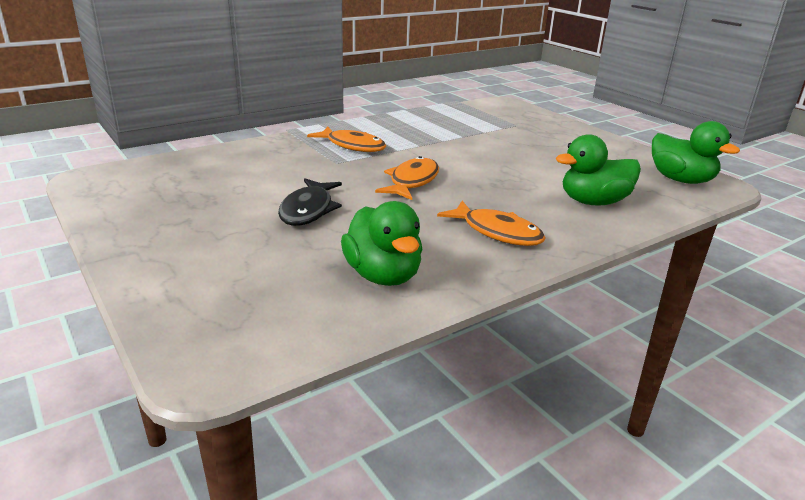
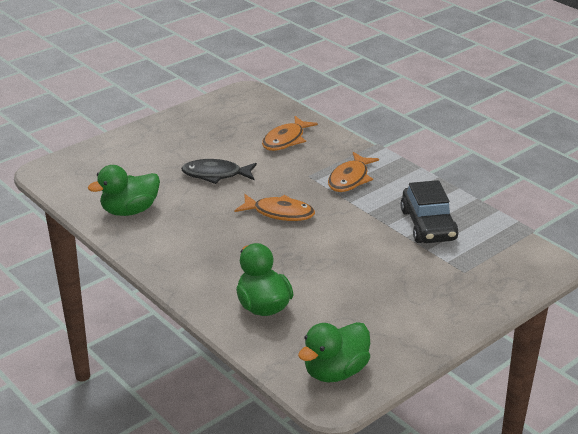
camera: 85 degrees right, 5 degrees up
orange fish [437,201,545,246] -> orange fish moved to [262,116,318,151]
none -> black car [400,180,459,243]

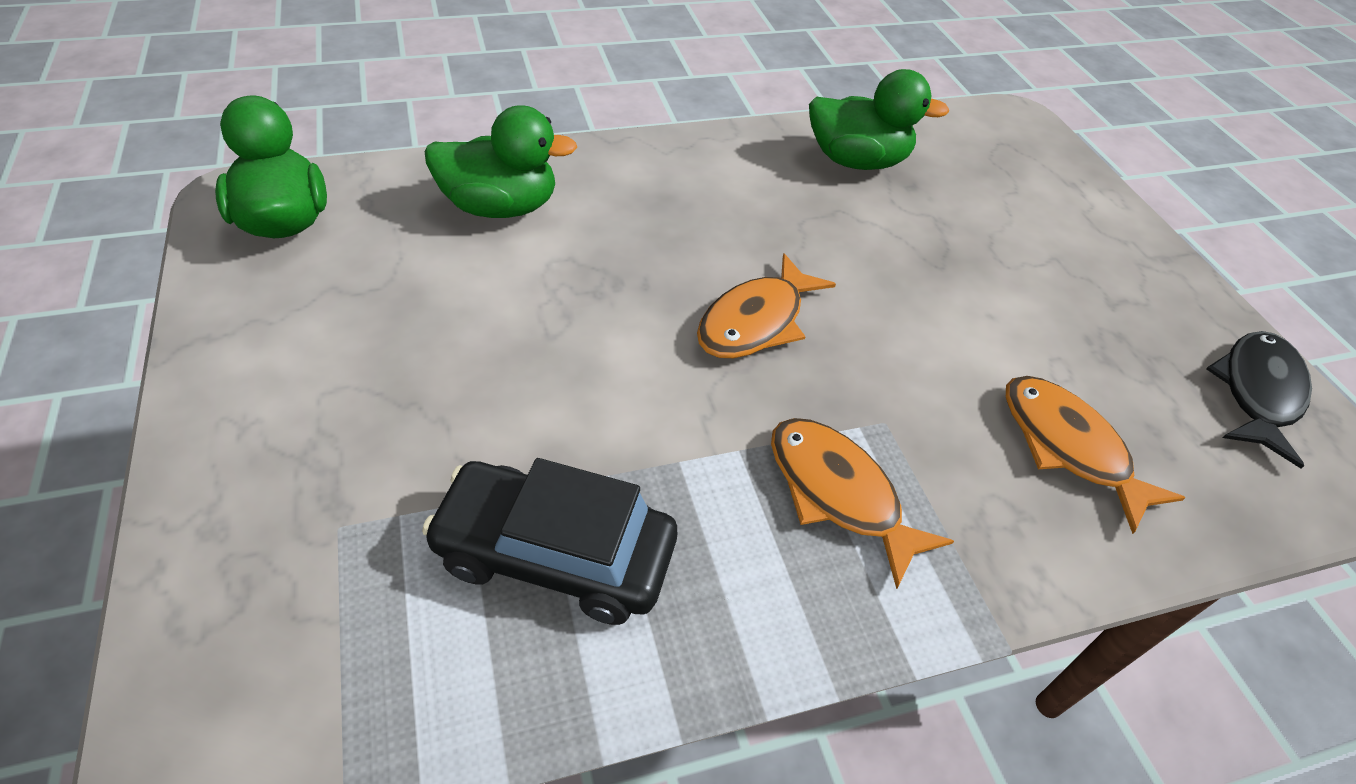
camera: 110 degrees right, 15 degrees up
green duck [88,165,160,216] -> green duck turned 105 degrees clockwise [809,69,949,170]
black fish [181,159,257,184] -> black fish moved to [1206,331,1312,469]

